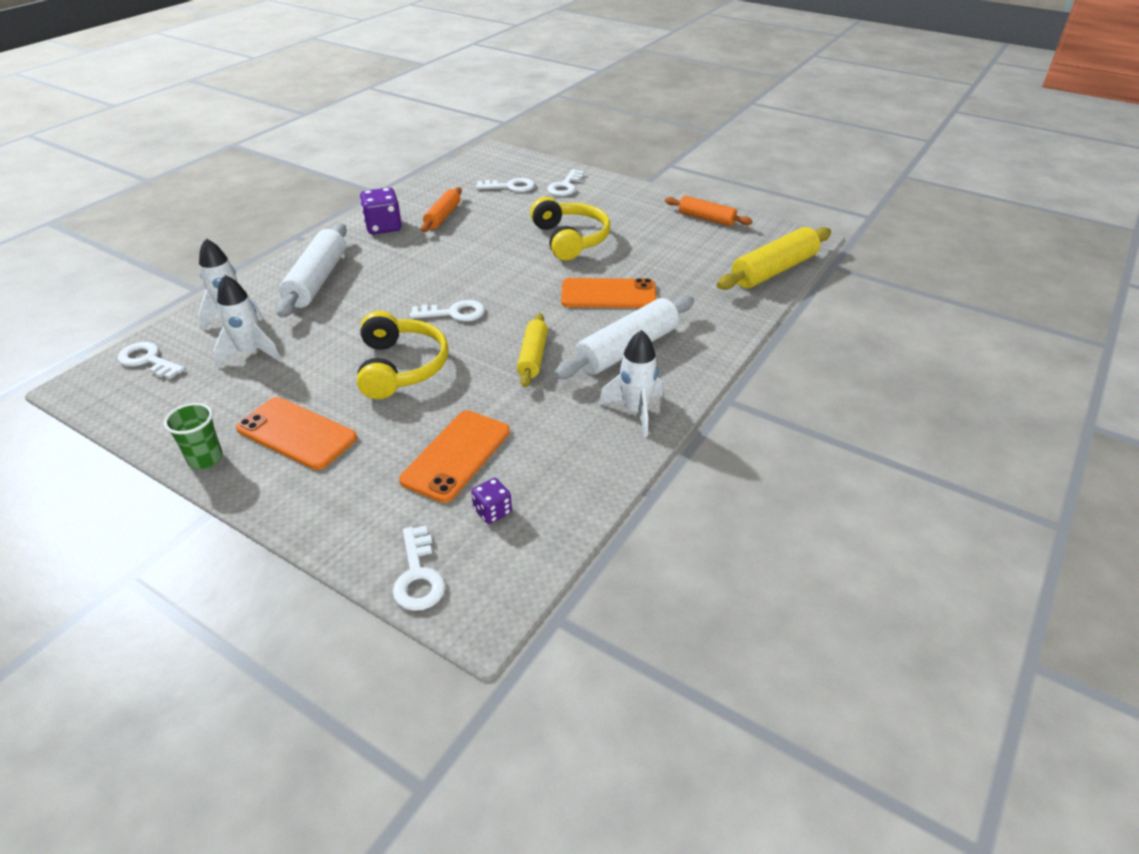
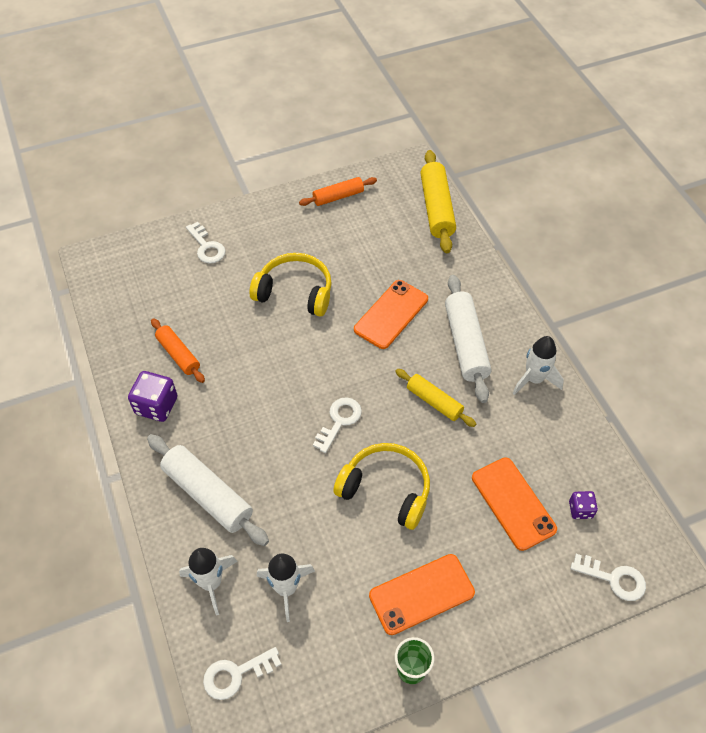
camera: 55 degrees left, 15 degrees up
white key [476,178,535,192] -> none

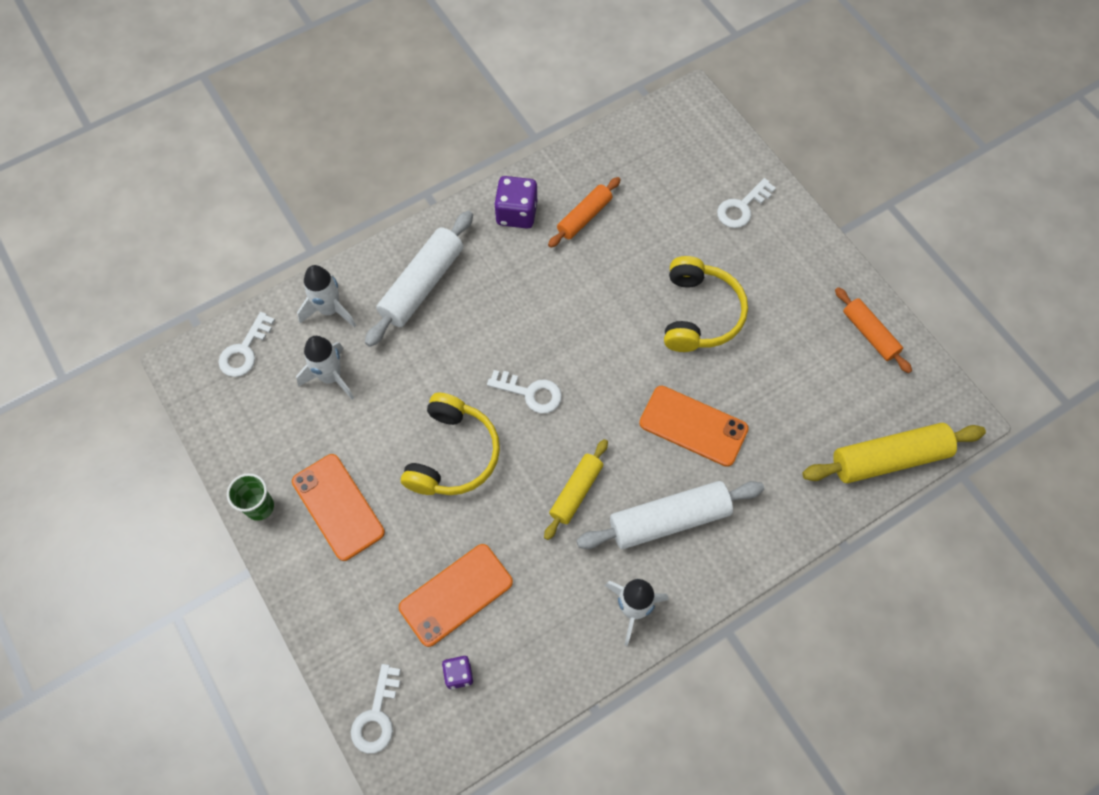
camera: 80 degrees right, 10 degrees up
white key [203,647,282,700] -> white key turned 120 degrees counterclockwise [218,312,275,377]

